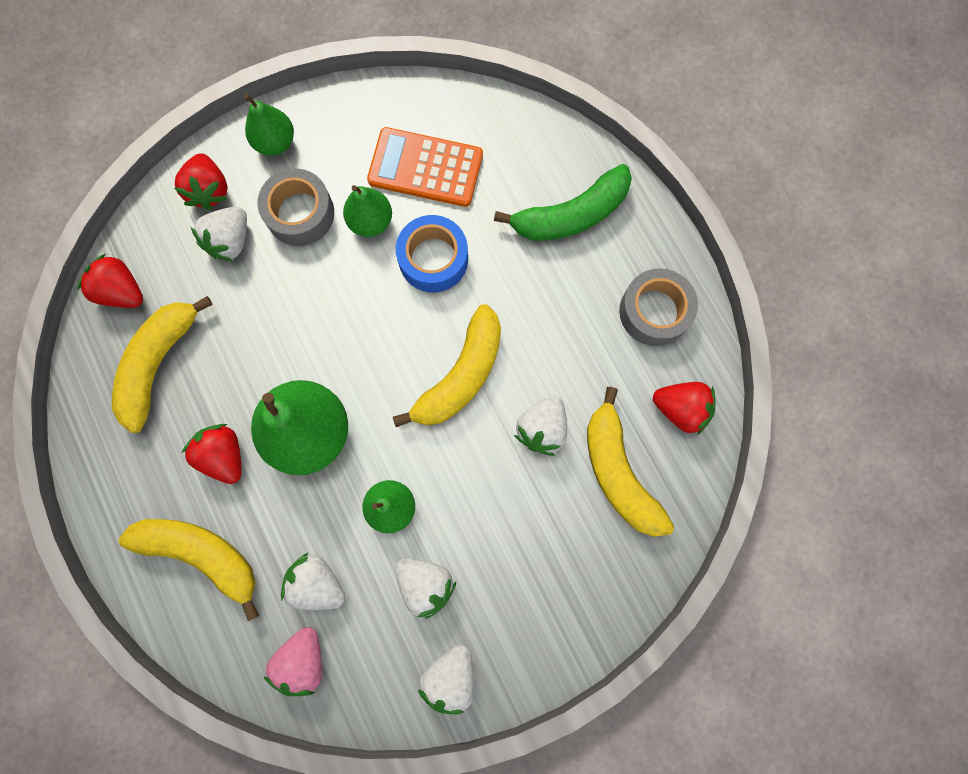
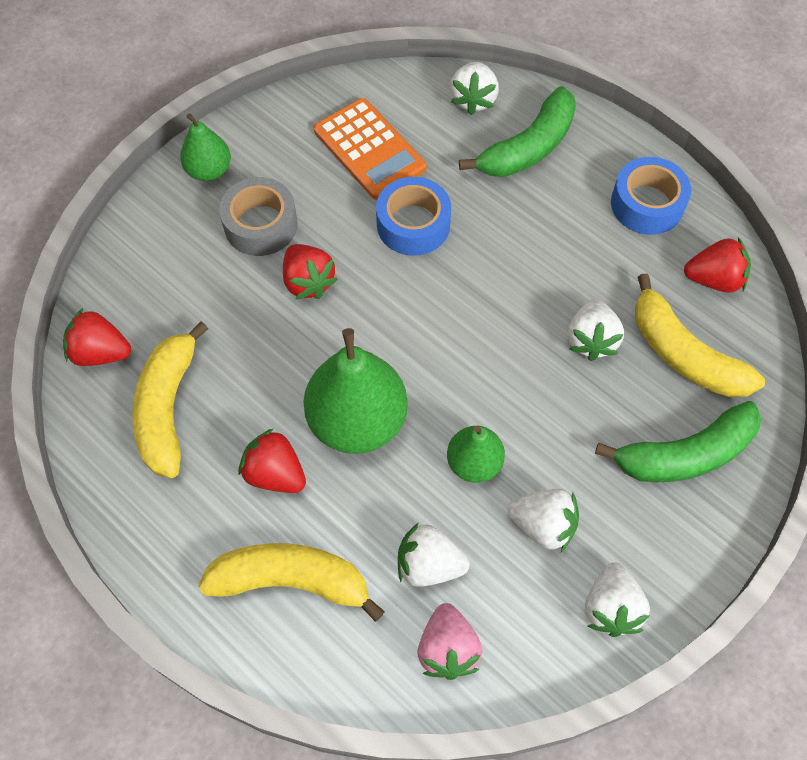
camera: 20 degrees left, 15 degrees down
red strawberry [174,153,228,210] -> red strawberry moved to [283,244,338,300]
white strawberry [191,206,247,262] -> white strawberry moved to [450,62,499,115]
green pear [343,185,392,237] -> none
orange calculator [367,127,483,207] -> orange calculator turned 120 degrees counterclockwise [314,98,426,200]
yellow banana [393,304,501,427] -> none
grey tape [619,268,698,346] -> blue tape [611,157,691,235]
none -> green banana [595,401,761,482]

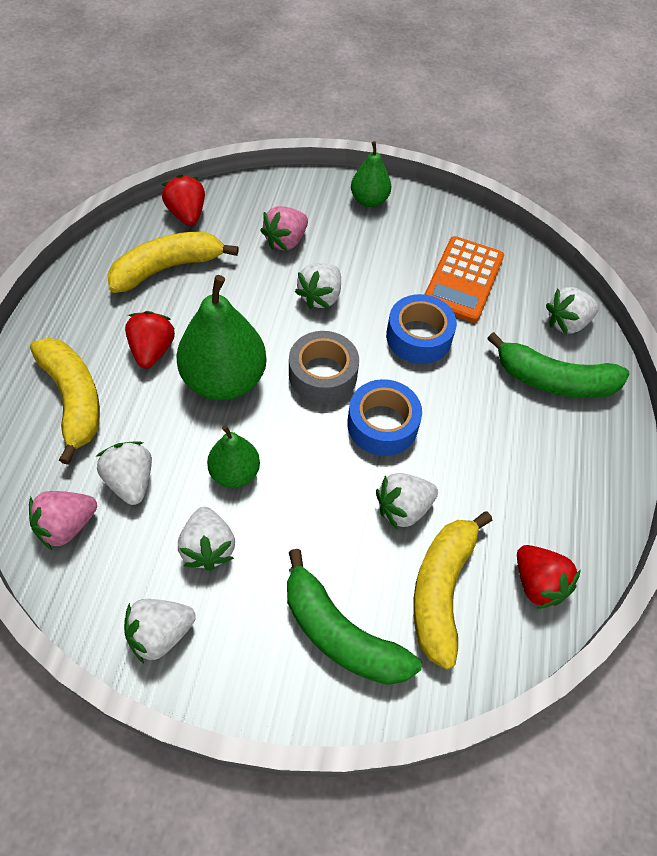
camera: 55 degrees right, 5 degrees down
grey tape [219,177,298,256] -> grey tape moved to [289,331,359,404]
red strawberry [283,244,338,300] -> white strawberry [295,263,341,309]
blue tape [611,157,691,235] -> blue tape moved to [347,379,422,456]
none -> pink strawberry [260,206,308,251]

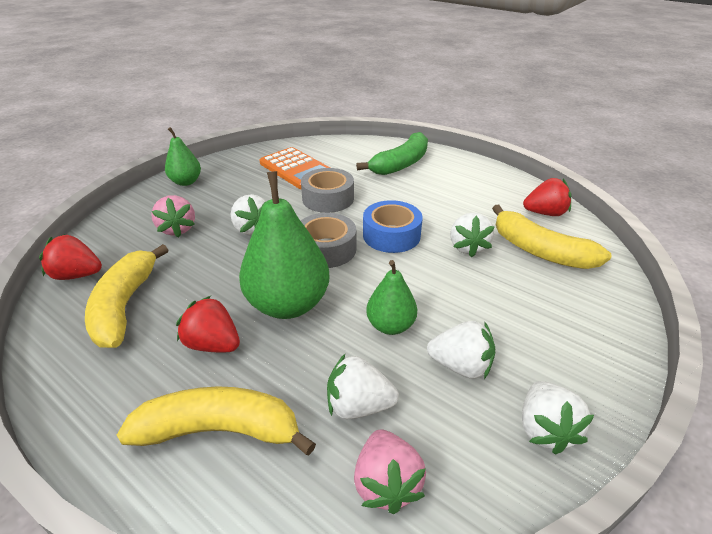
camera: 60 degrees left, 20 degrees down
green banana [287,549,422,685] -> none
blue tape [386,294,457,364] -> grey tape [301,168,354,213]
white strawberry [546,287,599,334] -> none

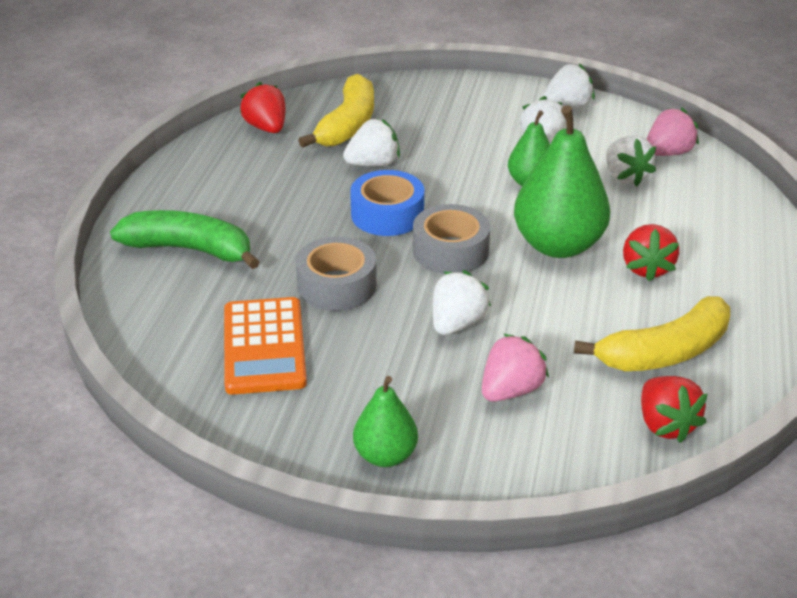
camera: 115 degrees left, 0 degrees up
yellow banana [117,386,316,455] -> none
orange calculator [259,147,330,189] -> orange calculator turned 150 degrees clockwise [224,297,307,395]

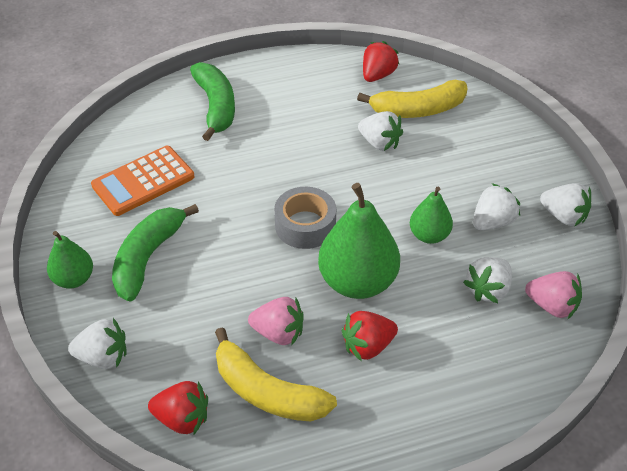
camera: 60 degrees right, 10 degrees up
grey tape [296,236,376,311] -> none
blue tape [350,170,424,236] -> none
white strawberry [433,270,491,335] -> white strawberry moved to [68,318,127,369]
pink strawberry [482,334,549,402] -> pink strawberry moved to [248,297,304,346]
red strawberry [641,376,708,443] -> red strawberry turned 120 degrees counterclockwise [148,381,208,434]
none -> green banana [112,204,199,302]

